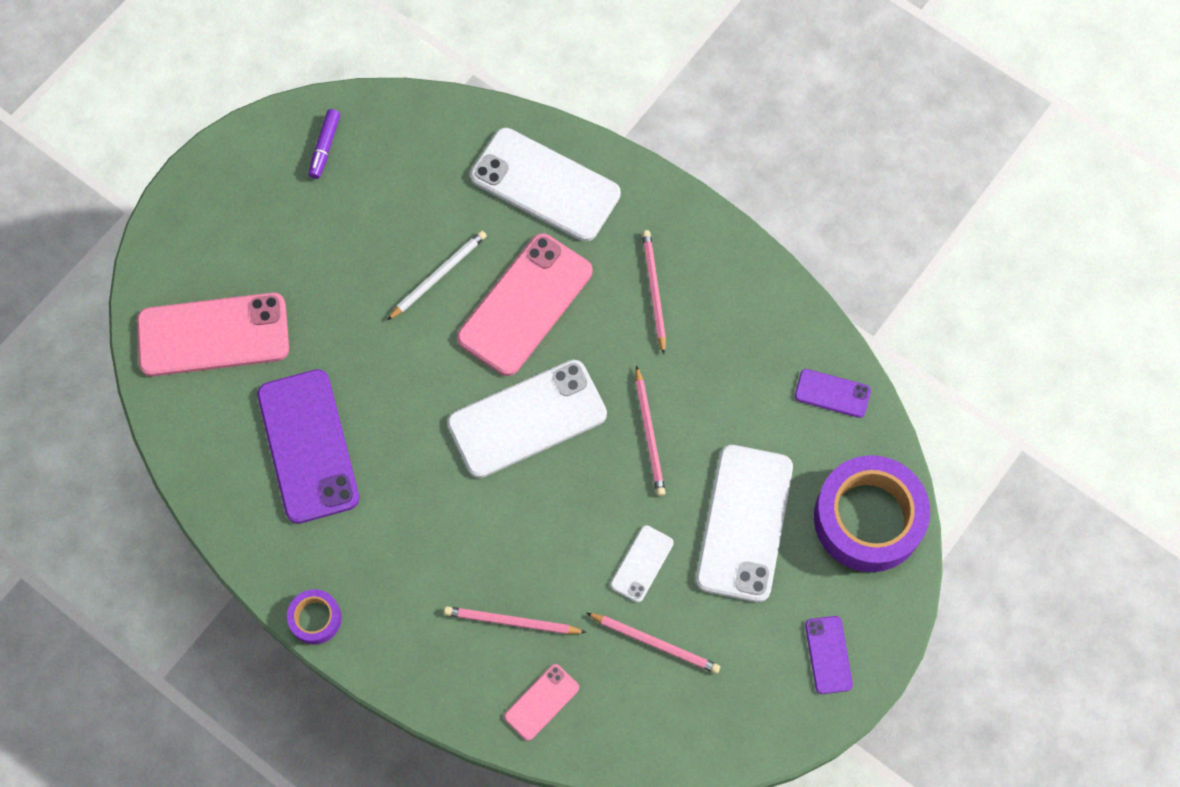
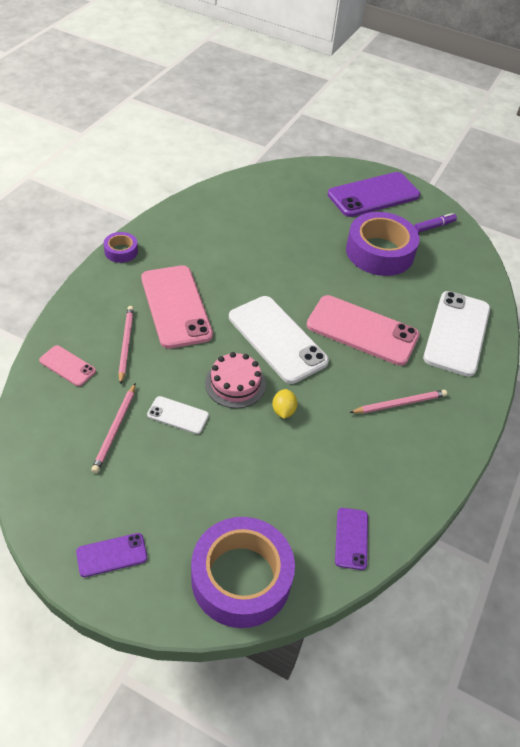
camera: 75 degrees right, 20 degrees down
pink phone [137,293,289,376] -> pink phone moved to [141,265,213,349]
purple phone [257,369,359,524] -> purple phone moved to [328,172,420,217]
purple marker [309,109,340,179] -> purple marker turned 150 degrees clockwise [414,213,457,233]
white pencil [387,231,487,320] -> none
pink pencil [635,365,665,496] -> yellow lemon [272,389,297,419]
white phone [696,445,793,602] -> none
none -> pink cake [205,352,266,408]
none -> purple tape [346,212,420,276]

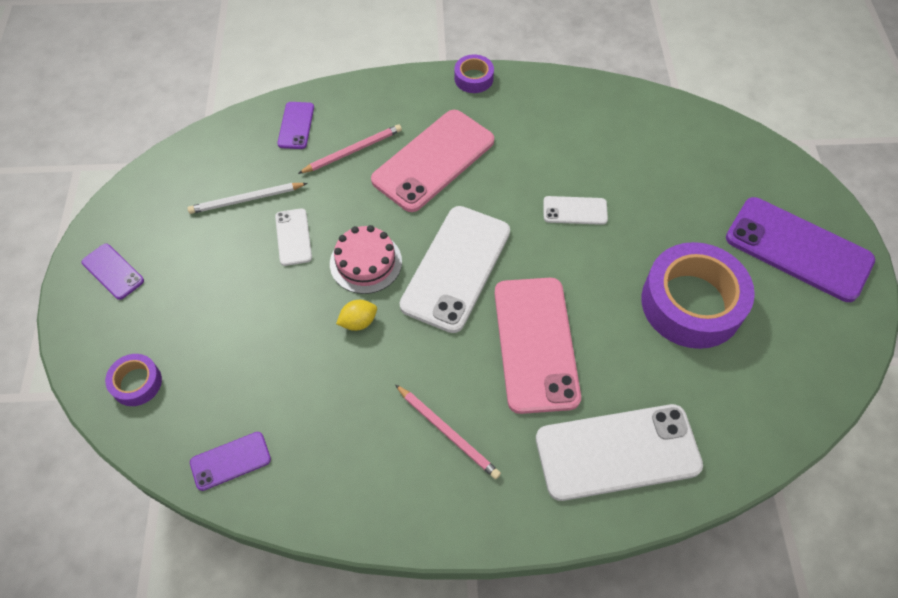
camera: 65 degrees right, 10 degrees up
pink phone [39,345,96,386] -> purple phone [277,102,314,149]
pink pencil [91,383,136,473] -> white pencil [188,183,308,214]
purple tape [191,517,295,628] -> purple tape [105,354,162,406], size x0.46
purple marker [414,213,457,233] -> none
none -> white phone [543,196,608,225]

